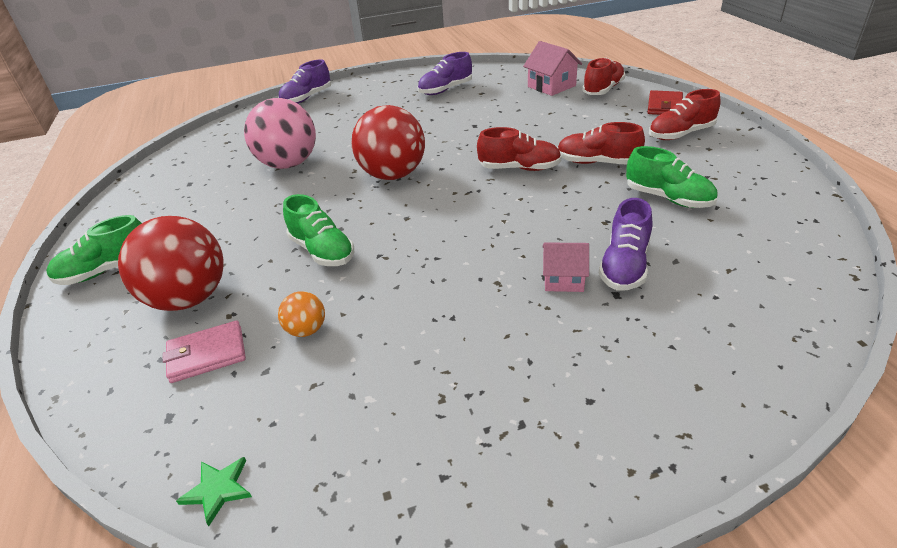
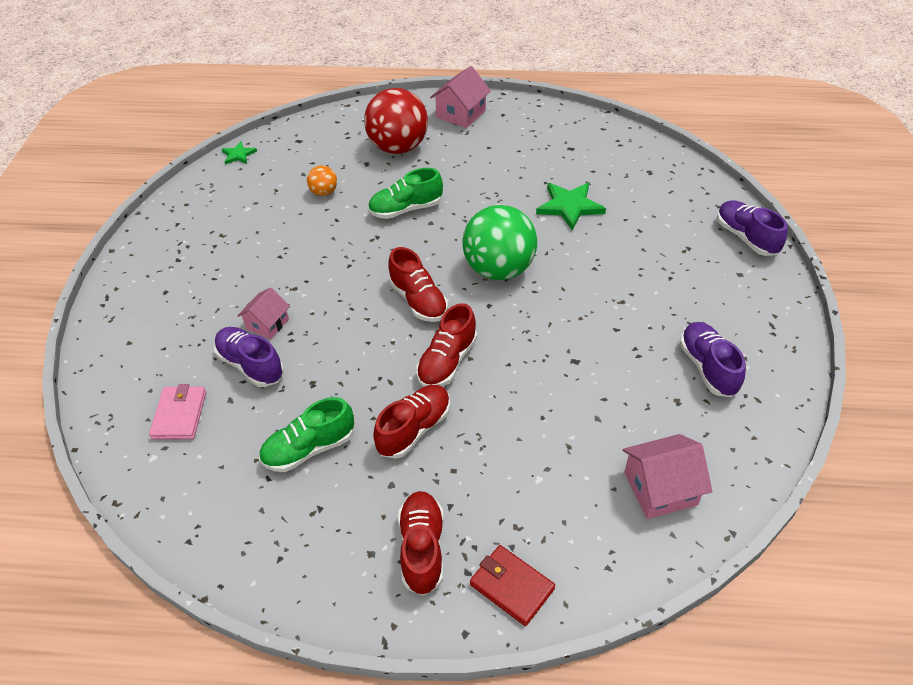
camera: 110 degrees right, 10 degrees up
green shoe [46,215,142,285] -> pink house [430,66,491,128]
pink wallet [163,320,246,383] -> pink wallet moved to [149,384,206,440]
pink ball [244,98,316,169] -> green star [536,183,606,231]
red ball [352,105,425,180] -> green ball [463,205,537,280]
red shoe [582,58,625,95] -> red shoe moved to [388,247,448,322]

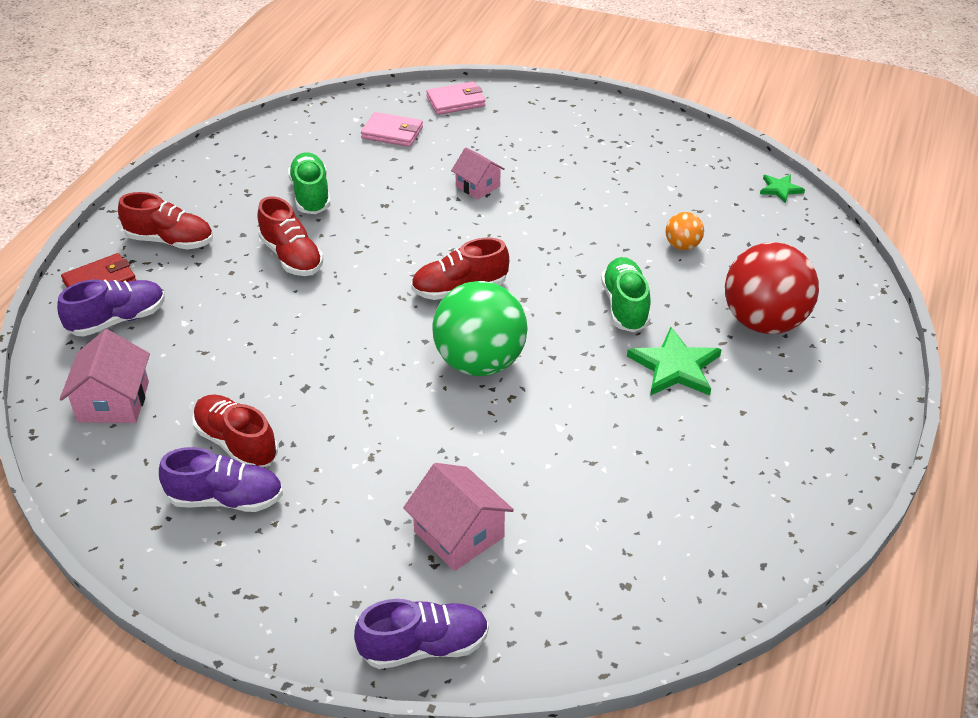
camera: 105 degrees right, 5 degrees down
purple shoe [214,327,284,387] -> purple shoe moved to [57,279,165,336]
red shoe [416,303,477,387] -> red shoe moved to [192,394,278,467]
pink house [430,66,491,128] -> pink house moved to [403,463,514,571]
green star [536,183,606,231] -> green star moved to [627,327,722,396]
none -> pink wallet [426,82,485,115]

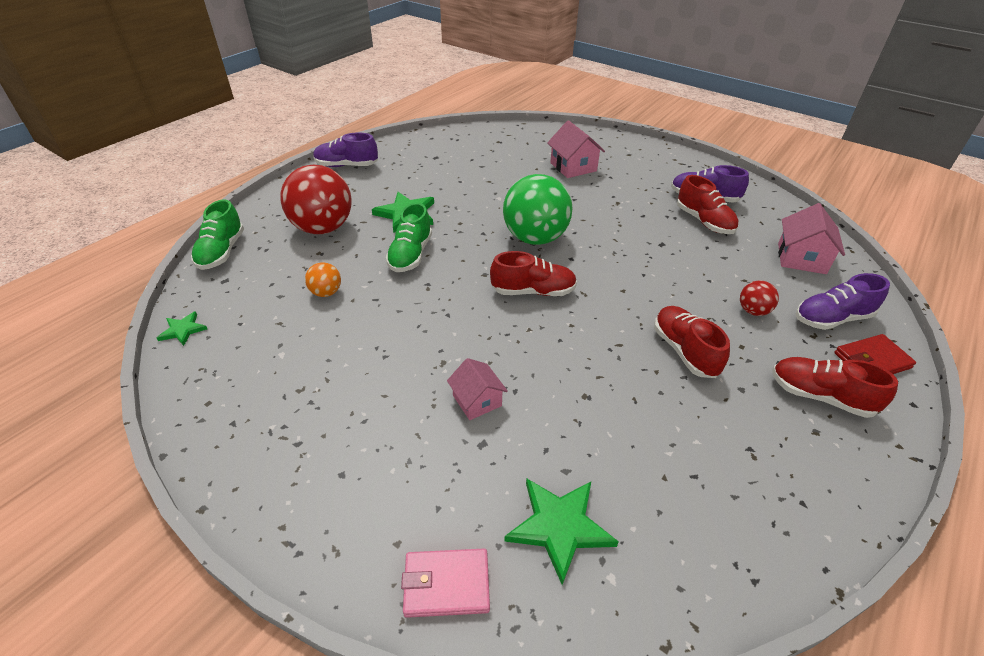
camera: 165 degrees left, 0 degrees up
green shoe [288,152,330,214] -> green shoe moved to [191,199,244,270]
purple shoe [354,599,489,669] -> purple shoe moved to [313,133,378,167]
pink wallet [361,112,423,147] -> green star [504,479,619,585]
none -> red ball [740,280,779,316]

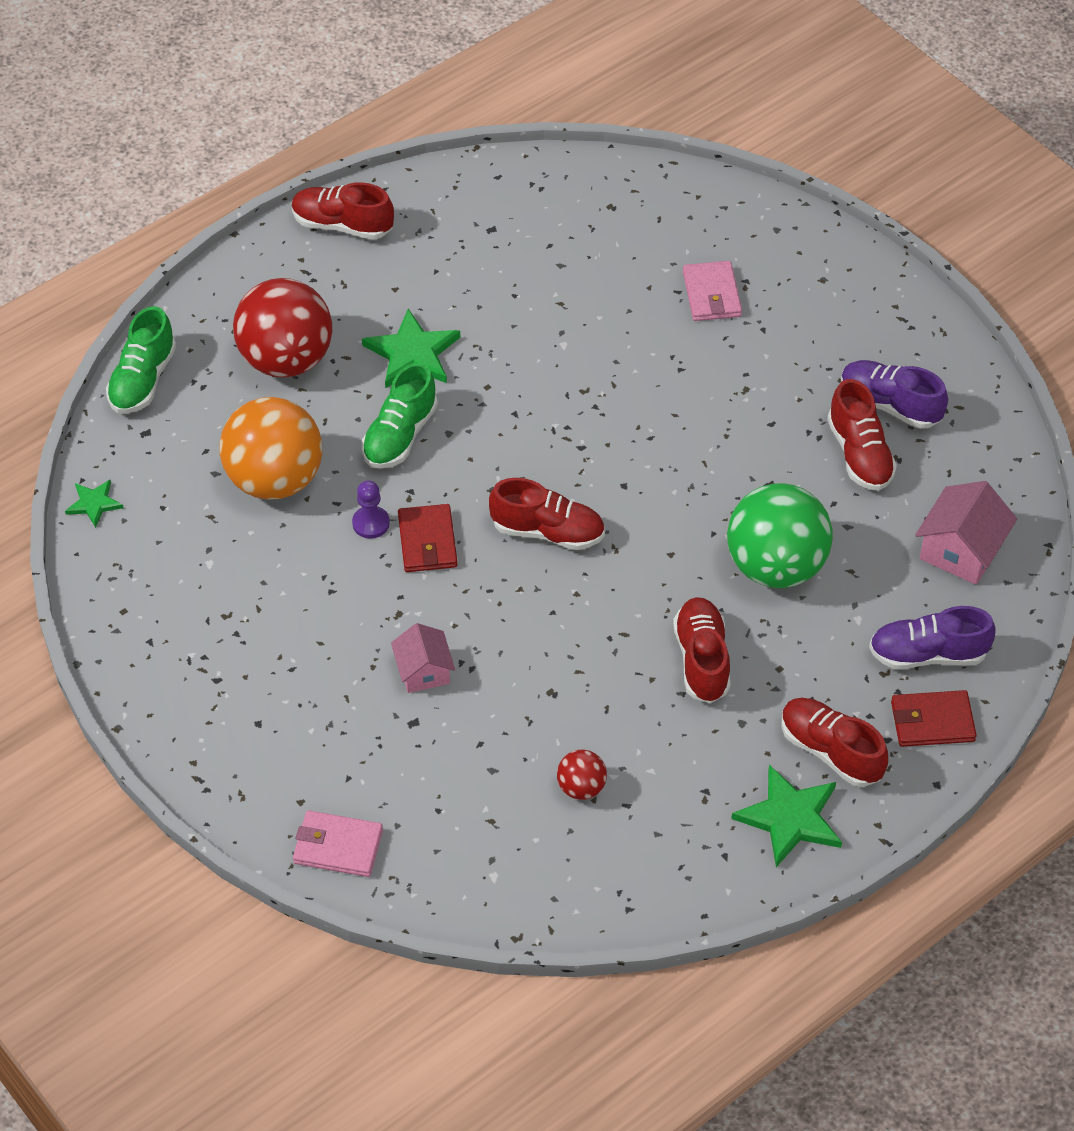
camera: 15 degrees right, 10 degrees up
orange ball [305,262,341,297] -> orange ball [219,397,322,500], size x2.21
purple shoe [313,133,378,167] -> red shoe [292,182,394,240]
green ball [503,174,573,245] -> green ball moved to [727,483,833,588]
green star [504,479,619,585] -> green star moved to [731,765,842,867]
pink house [547,120,605,178] -> pink wallet [683,261,742,321]
red ball [740,280,779,316] -> red ball moved to [557,750,607,800]
none -> purple pawn [352,480,390,539]
none -> red wallet [398,504,458,572]

